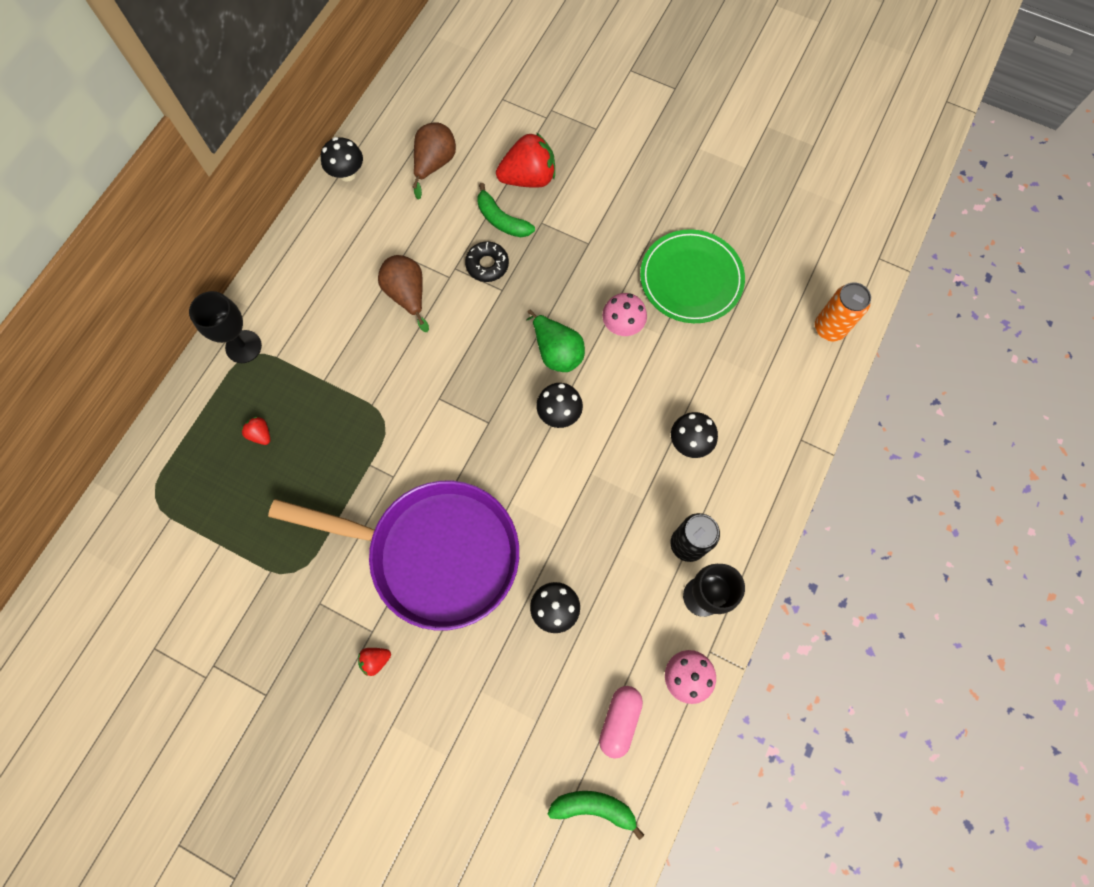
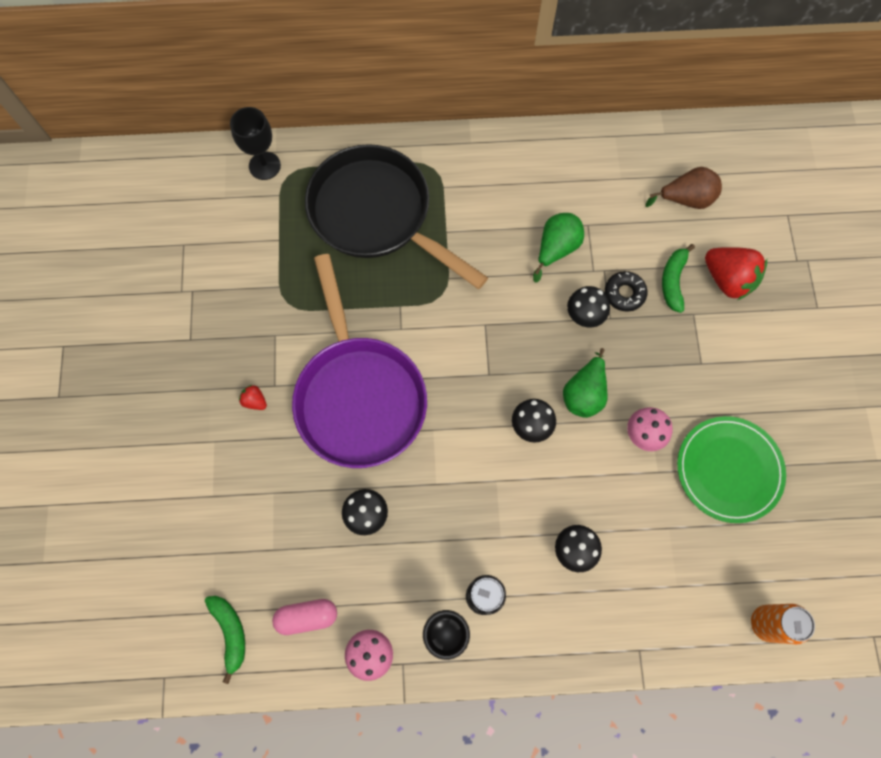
camera: 60 degrees right, 0 degrees up
black goblet [189,291,262,363] -> black goblet moved to [230,107,281,180]
red strawberry [241,417,270,445] -> black pan [305,144,488,289]
black mushroom [321,137,363,182] -> black mushroom moved to [567,286,610,327]
brown pear [378,255,429,332] -> green pear [533,213,584,283]

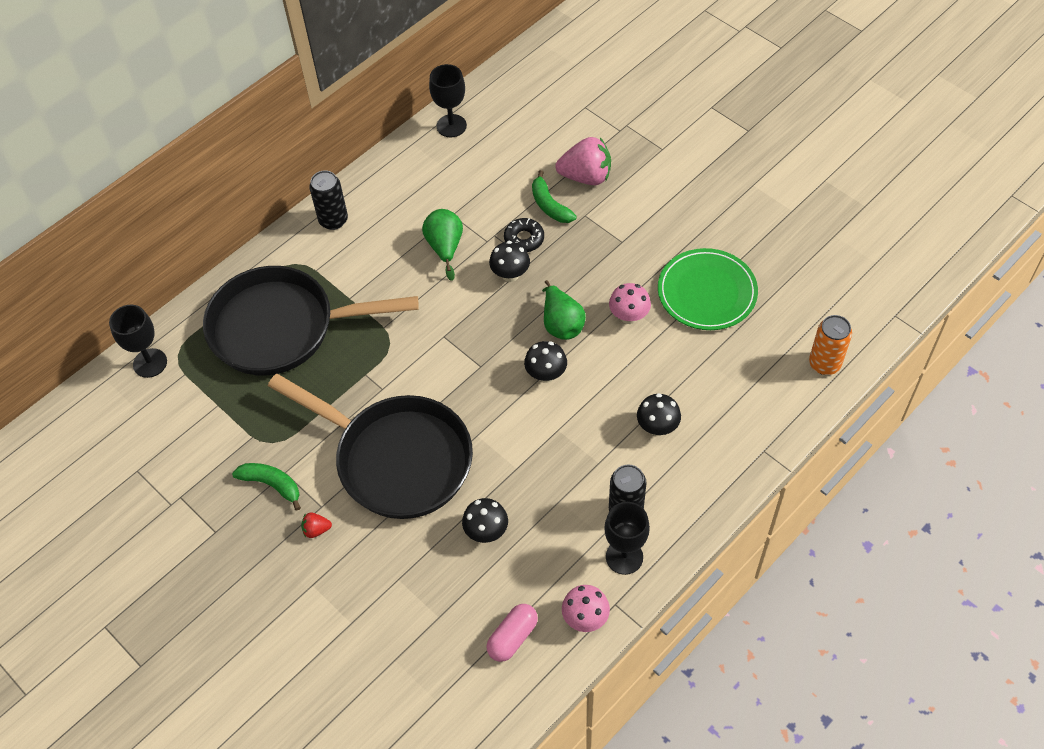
camera: 40 degrees left, 15 degrees down
green banana [205,596,245,684] -> green banana moved to [232,463,301,511]
purple pan [292,254,427,468] -> black pan [268,374,473,519]
brown pear [645,167,722,209] -> none
red strawberry [705,247,767,300] -> pink strawberry [555,137,611,185]
none -> black can [309,170,348,230]
none -> black goblet [429,64,467,138]

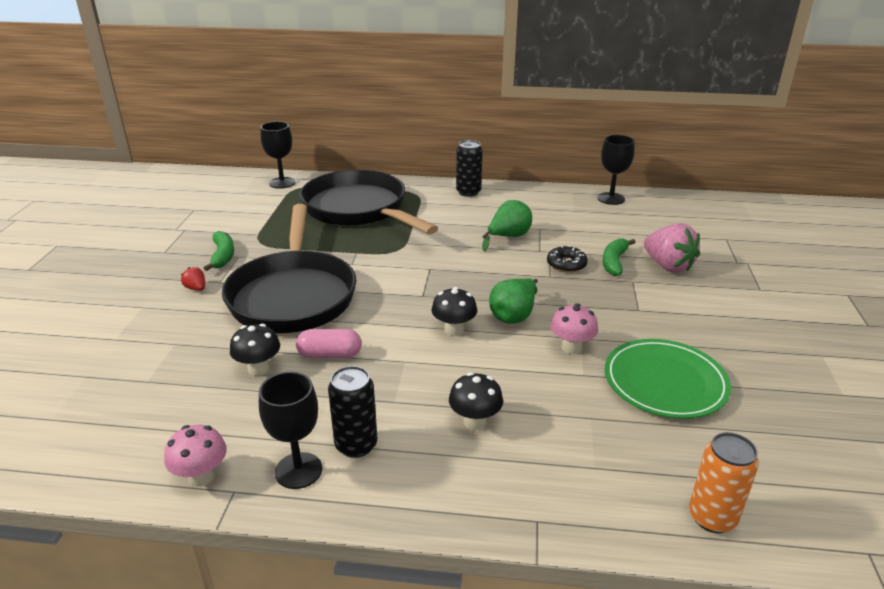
camera: 50 degrees right, 25 degrees down
pink capsule [486,604,538,662] -> pink capsule moved to [296,329,362,358]
black mushroom [489,241,530,282] -> none

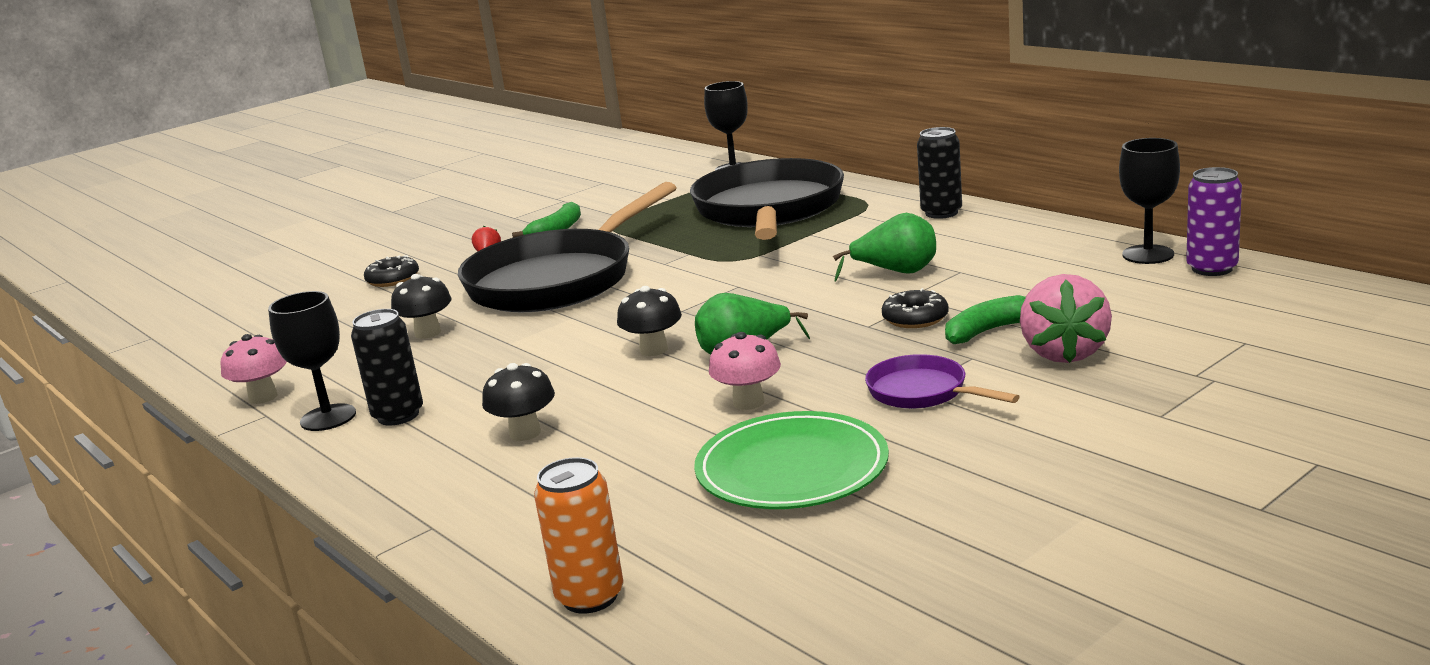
camera: 45 degrees right, 10 degrees down
pink capsule [296,329,362,358] -> none
none -> black donut [364,255,419,287]
none -> purple pan [865,354,1020,409]
none -> purple can [1186,167,1242,276]

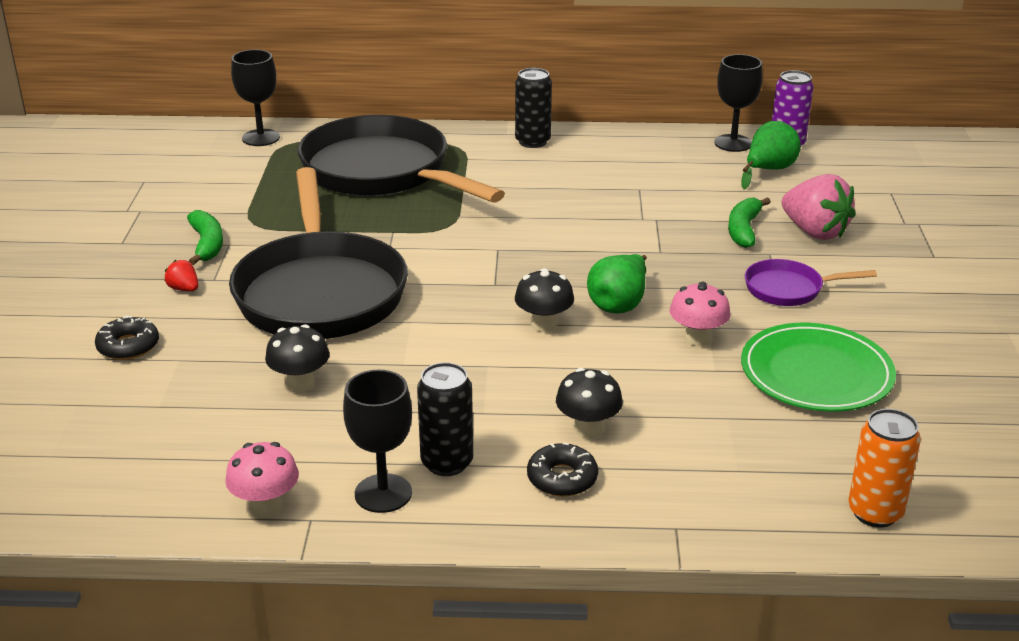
camera: 50 degrees left, 10 degrees up
green pear [833,213,936,282] -> green pear moved to [741,121,801,189]
black donut [882,288,949,328] -> black donut moved to [527,442,598,497]

